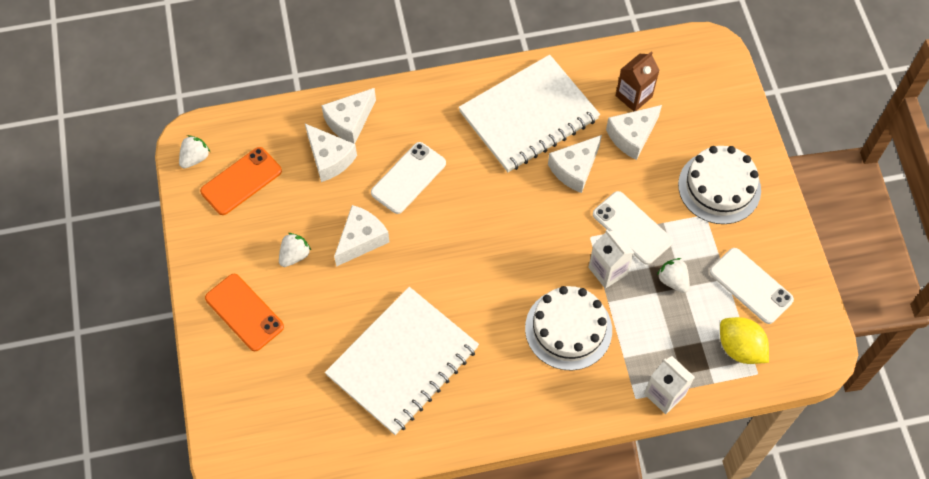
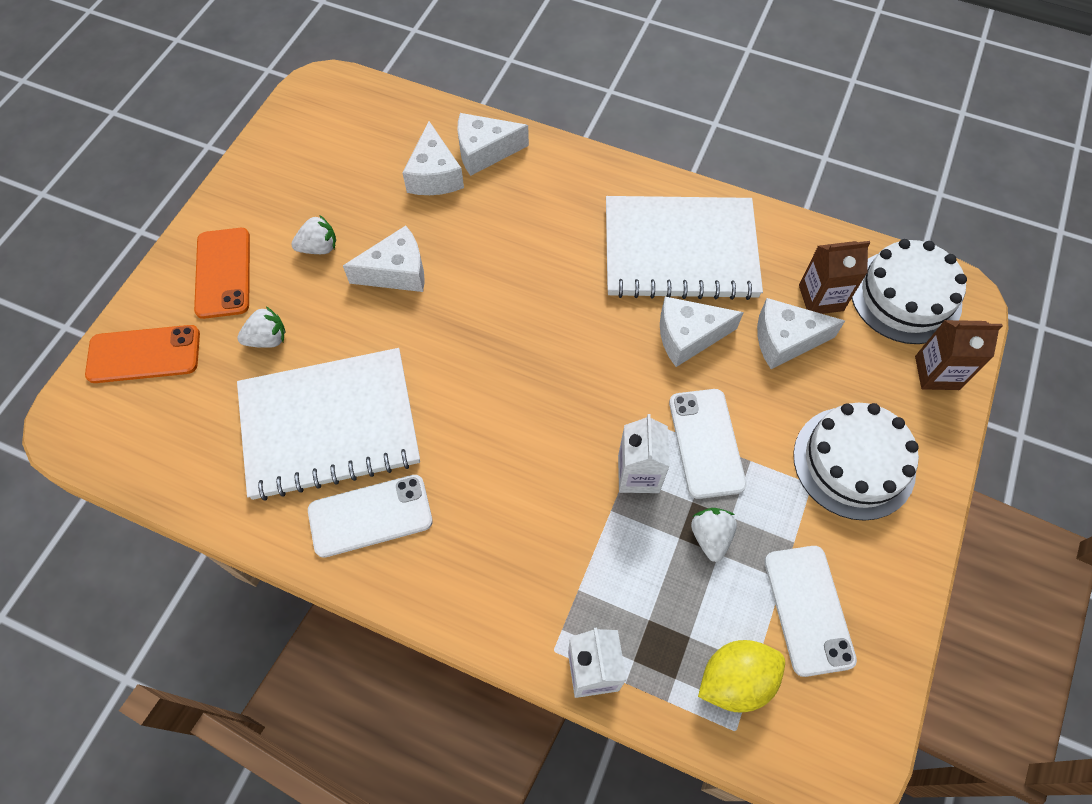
camera: 35 degrees right, 0 degrees up
white strawberry [179,135,210,169] -> white strawberry moved to [237,307,286,348]
orange phone [200,147,282,215] -> orange phone moved to [85,325,200,383]
white phone [371,142,446,214] -> white phone moved to [308,475,433,558]
white cake [525,286,612,371] -> white cake moved to [852,239,967,344]
yellow lemon [720,317,769,364] -> yellow lemon turned 75 degrees clockwise [698,640,785,713]
none -> brown carton [915,320,1003,390]

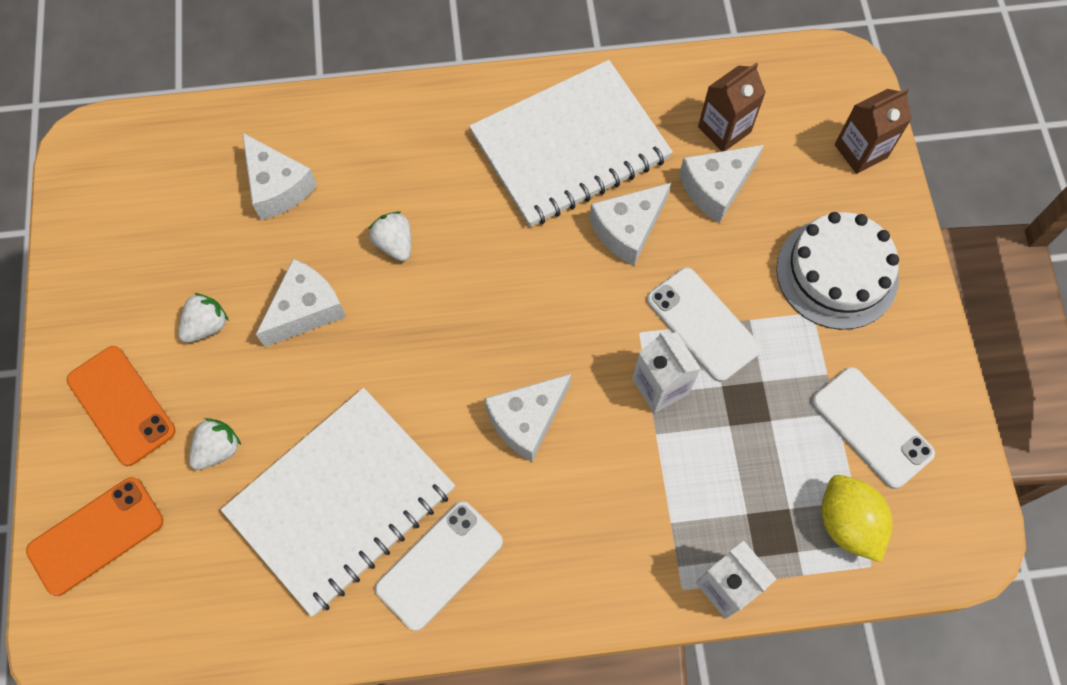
camera: 30 degrees left, 5 degrees up
white cheese [457,113,529,176] -> white cheese moved to [484,374,571,462]
white strawberry [691,508,737,562] -> white strawberry moved to [369,211,411,261]
yellow lemon [698,640,785,713] -> yellow lemon turned 60 degrees counterclockwise [822,475,892,562]
white cake [852,239,967,344] -> none

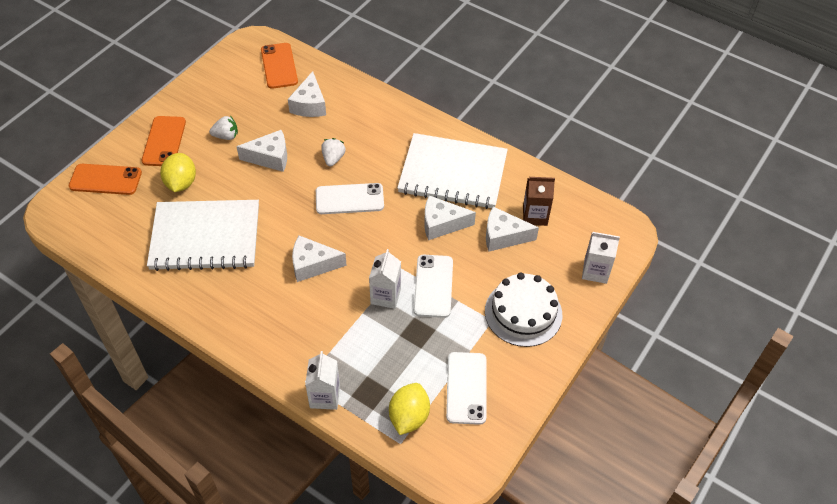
camera: 40 degrees right, 15 degrees down
white strawberry [189,418,241,470] -> yellow lemon [160,153,196,192]
white phone [375,501,503,631] -> white phone moved to [316,183,384,214]
brown carton [835,88,912,174] -> white carton [582,232,620,284]
none -> orange phone [261,43,298,89]

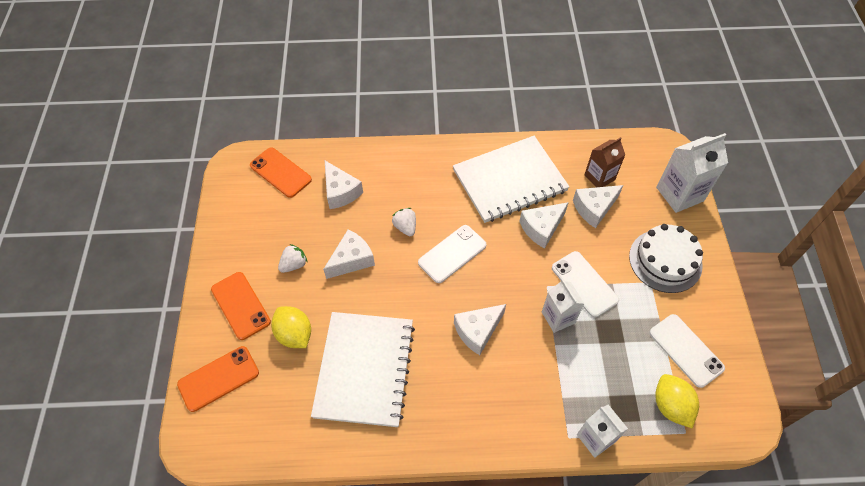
camera: 35 degrees left, 5 degrees up
white notebook [147,200,259,271] -> white notebook turned 45 degrees counterclockwise [311,312,415,427]
white carton [582,232,620,284] -> white carton [656,133,728,213], size x1.53

